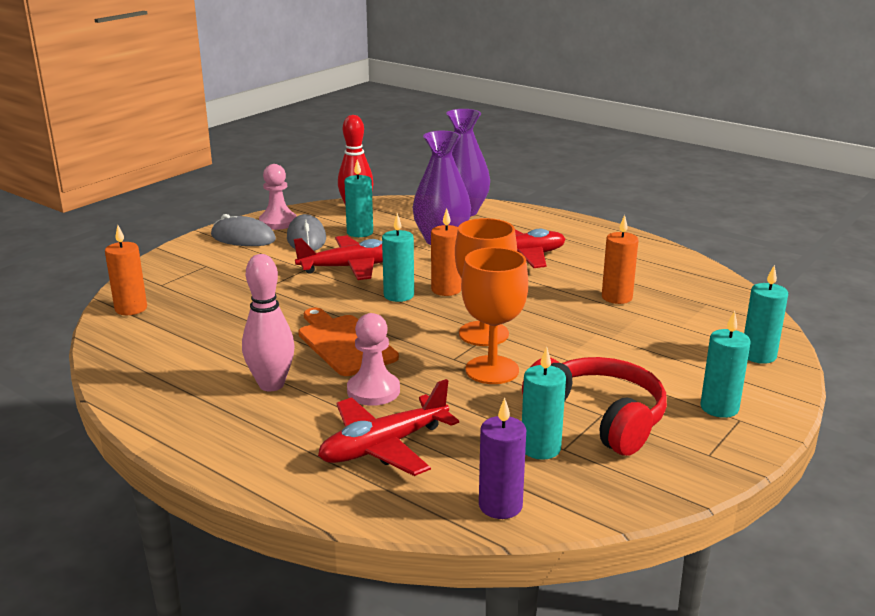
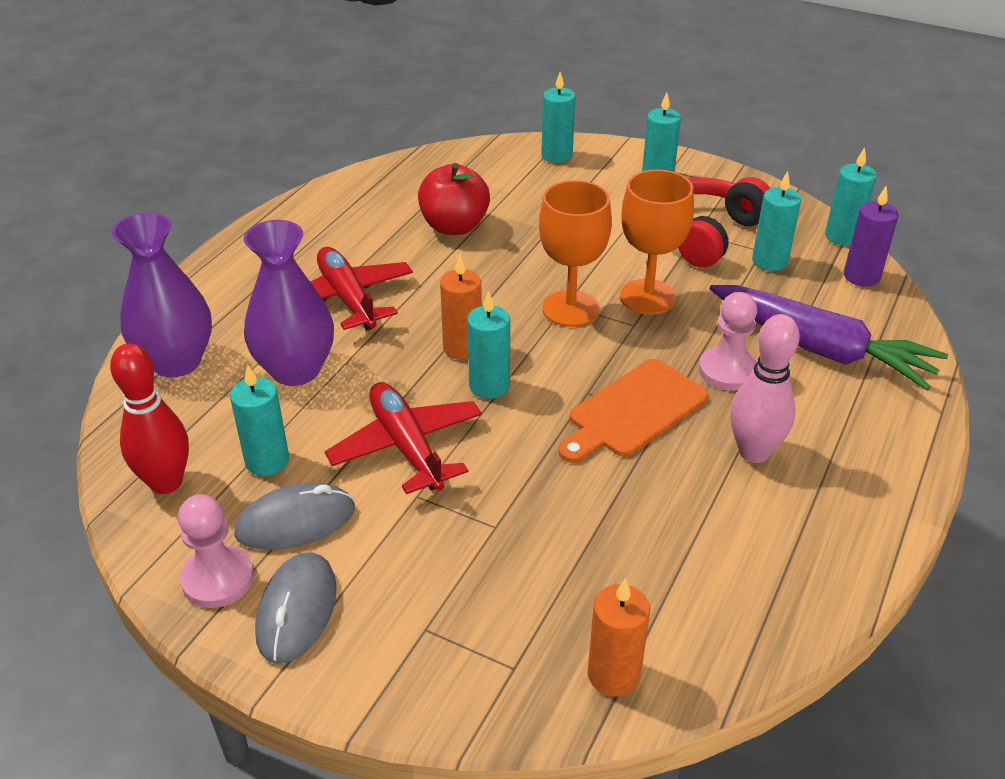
camera: 100 degrees left, 15 degrees up
red plane [318,379,459,476] -> purple carrot [710,285,948,391]
orange candle [602,215,639,304] -> red apple [418,163,490,235]
none -> turquoise candle [825,147,877,246]

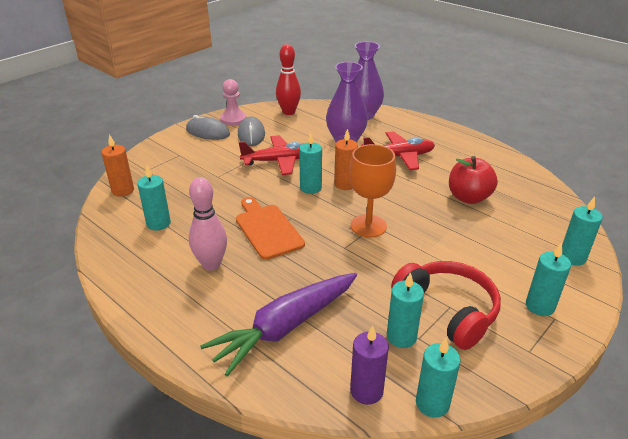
camera: 105 degrees right, 5 degrees down
turquoise candle [230,364,289,476] -> turquoise candle moved to [137,165,171,231]
orange goblet [620,169,694,315] -> none
pink pawn [699,292,757,391] -> none

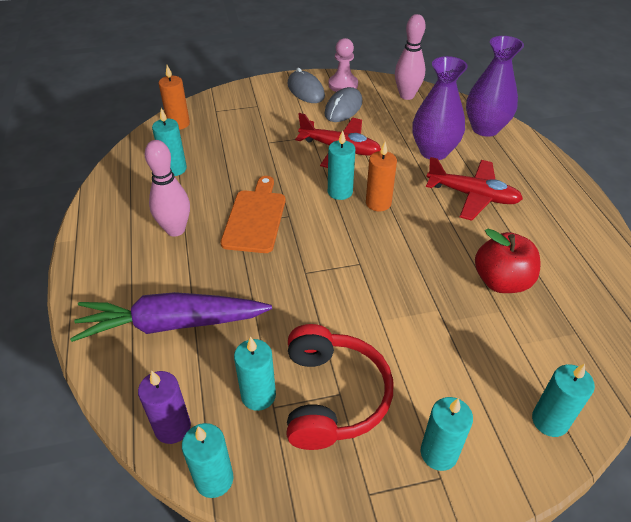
camera: 35 degrees right, 10 degrees up
red bowling pin [276,44,301,115] -> pink bowling pin [395,14,426,100]
orange goblet [349,144,396,238] -> none

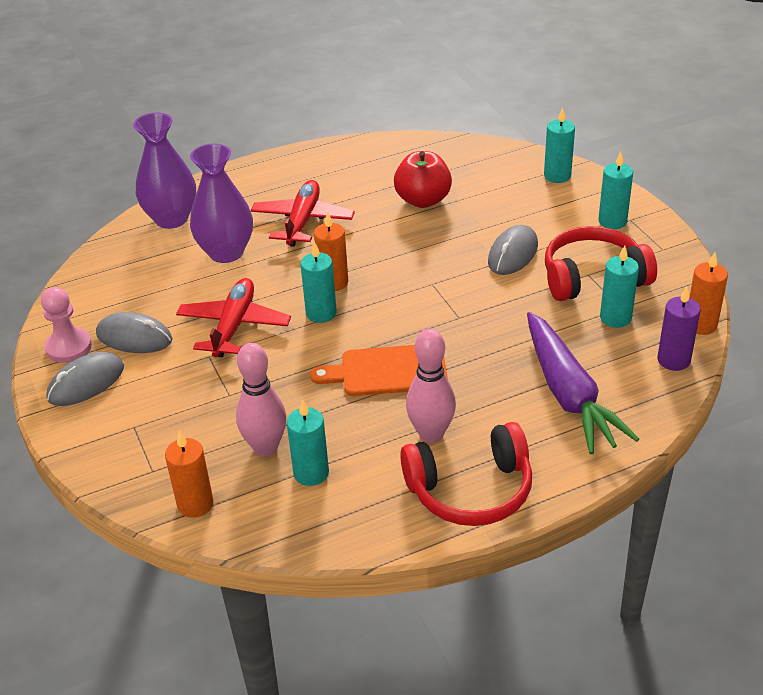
camera: 100 degrees left, 5 degrees down
turquoise candle [182,423,233,498] -> orange candle [689,252,728,335]
pink bowling pin [395,14,426,100] -> pink bowling pin moved to [236,343,286,456]
none -> red headphones [400,422,532,526]
none -> grey mouse [488,225,538,275]

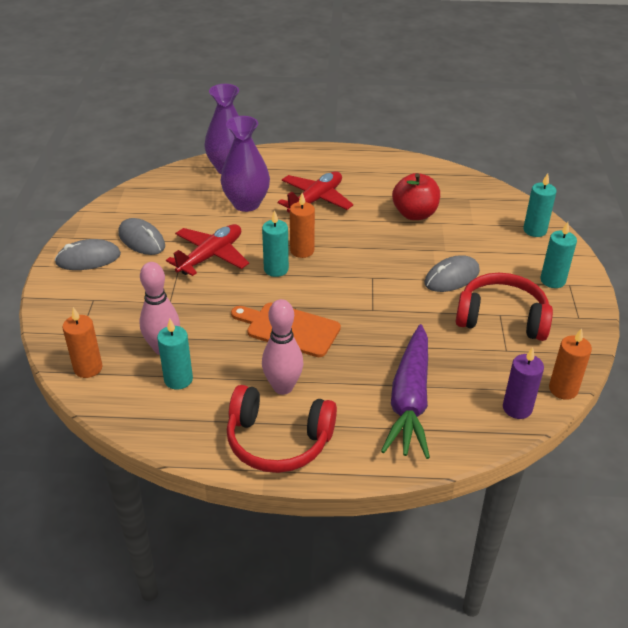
camera: 25 degrees right, 0 degrees up
pink pawn [41,287,92,363] -> none
turquoise candle [600,246,639,328] -> none

